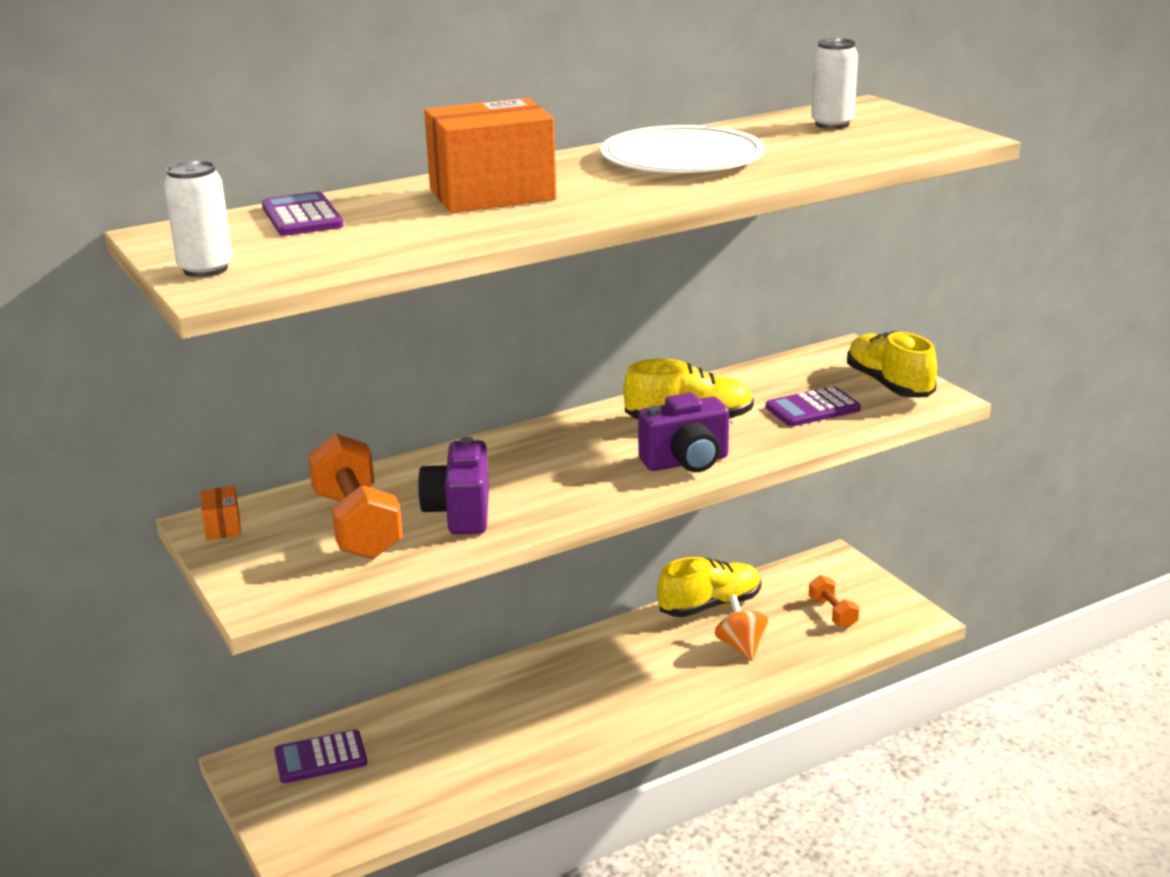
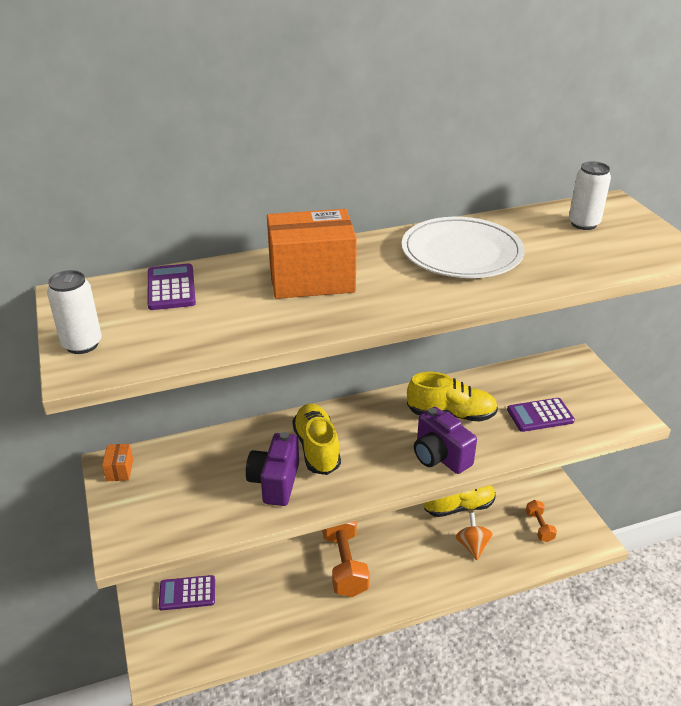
camera: 10 degrees right, 10 degrees up
orange dumbbell [308,434,403,559] -> orange dumbbell moved to [322,521,370,597]
purple camera [638,393,729,472] -> purple camera turned 60 degrees clockwise [414,407,477,474]
yellow shoe [847,331,937,397] -> yellow shoe moved to [292,404,341,475]

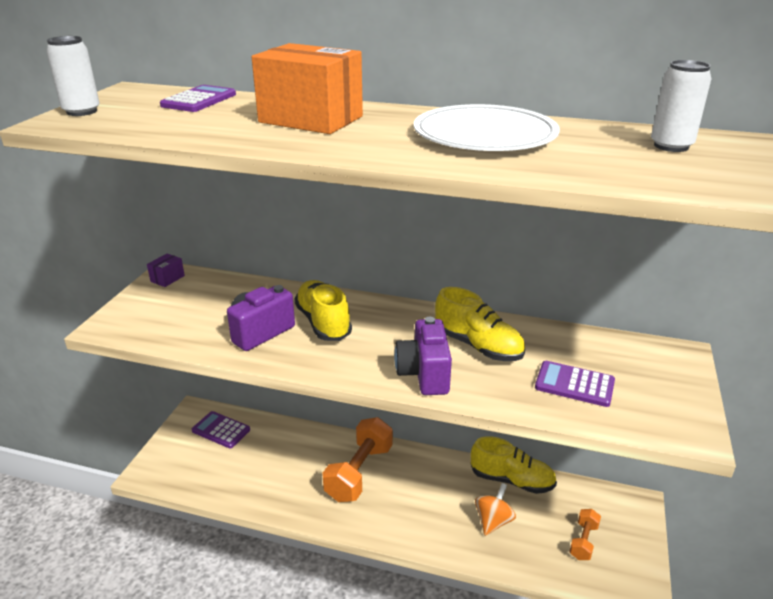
camera: 35 degrees right, 5 degrees down
orange box [102,444,133,481] -> purple box [147,254,185,287]
yellow shoe [292,404,341,475] -> yellow shoe turned 45 degrees counterclockwise [295,280,352,341]

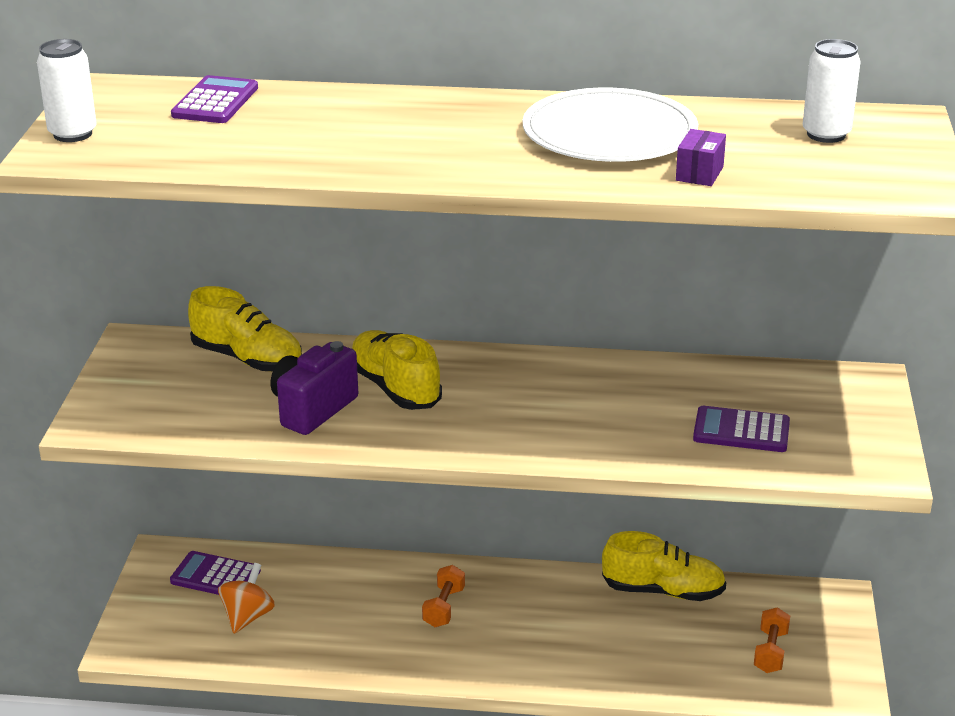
camera: 10 degrees left, 0 degrees up
purple box [147,254,185,287] -> purple box moved to [676,129,726,186]
orange box [252,43,363,134] -> none
orange dumbbell [322,417,393,502] -> orange dumbbell [422,565,465,627], size x0.51
purple camera [394,317,452,395] -> none
yellow shoe [435,287,525,361] -> yellow shoe moved to [188,286,302,372]
orange spinning top [475,483,516,536] -> orange spinning top moved to [218,563,275,634]

